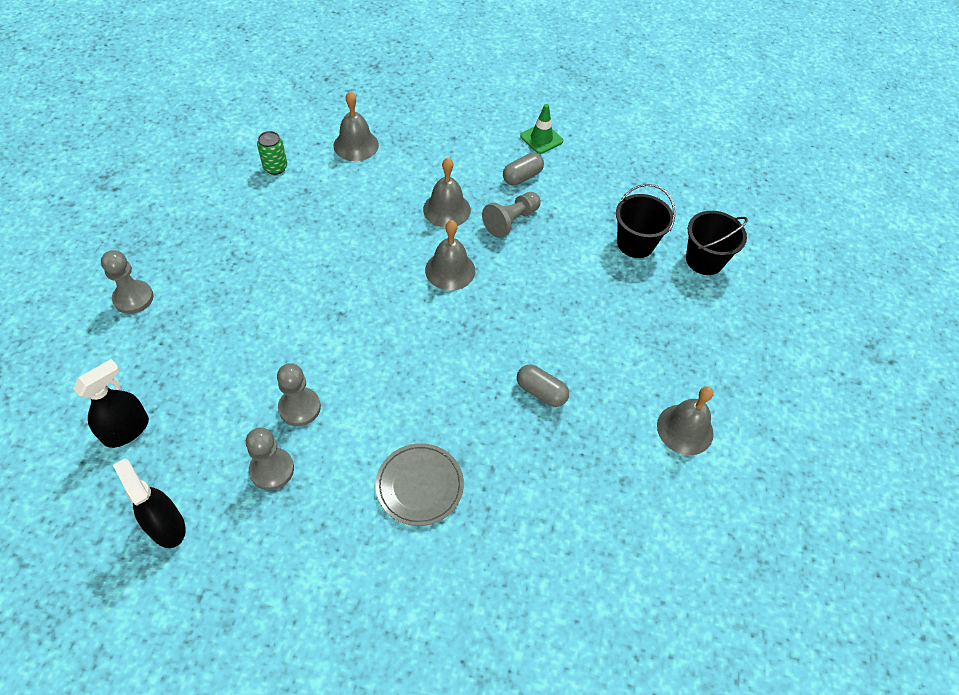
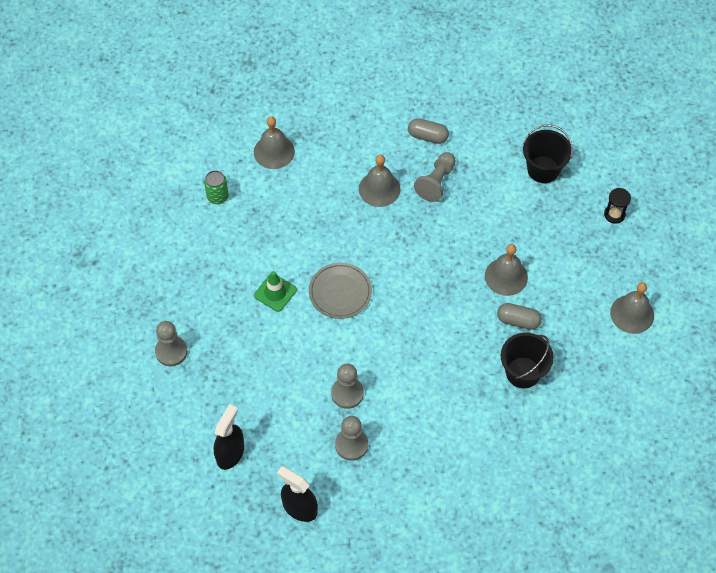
camera: 15 degrees left, 5 degrees up
grey plate [375,443,464,526] -> grey plate moved to [309,263,372,319]
grey bell [425,220,475,290] -> grey bell moved to [485,244,528,296]
grey capsule [503,153,544,186] -> grey capsule turned 75 degrees clockwise [408,118,449,144]
green traffic cone [520,104,563,154] -> green traffic cone moved to [254,271,297,312]
black bucket [686,211,748,275] -> black bucket moved to [501,333,554,388]
none -> black hourglass [604,188,631,224]

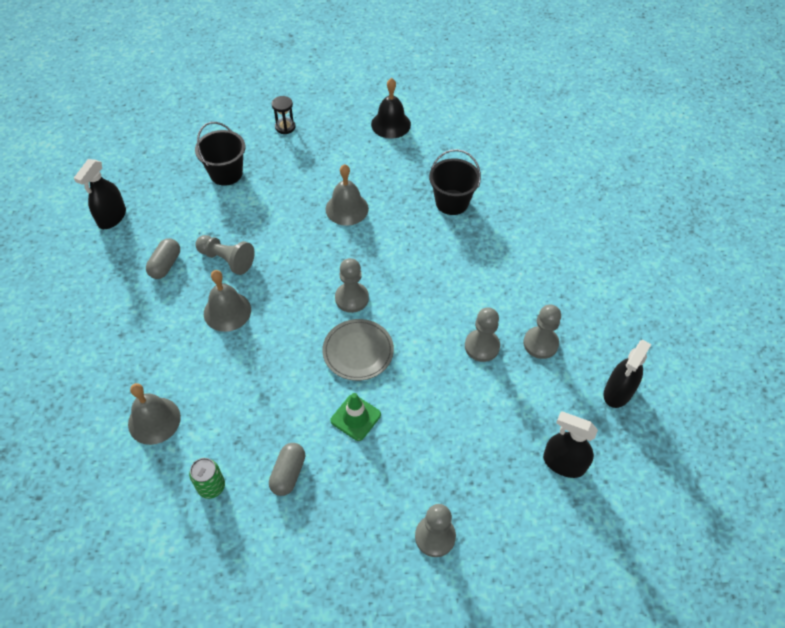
camera: 90 degrees left, 5 degrees down
grey capsule [497,303,542,330] -> grey capsule moved to [269,443,305,496]
grey bell [610,282,654,334] -> black bell [371,78,411,139]
none -> black spray bottle [74,159,126,229]
none -> grey pawn [335,258,369,313]

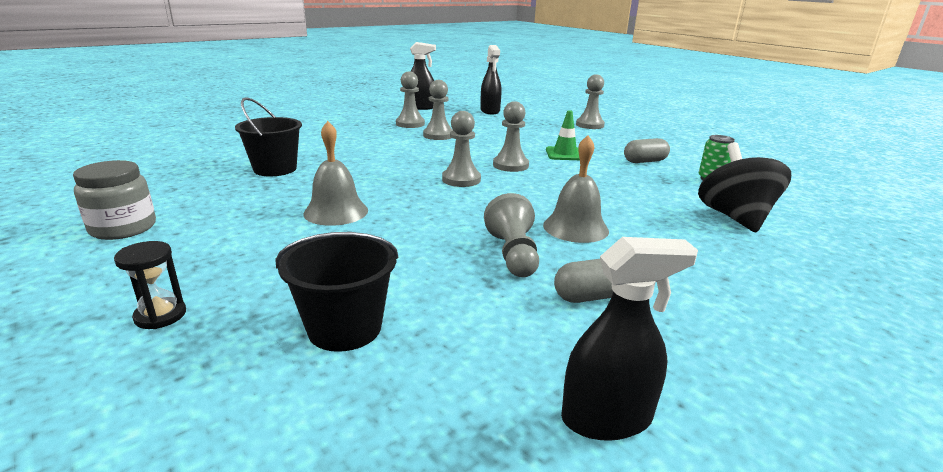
camera: 125 degrees left, 30 degrees down
grey bell [128,383,181,445] -> black spinning top [698,142,791,232]
grey plate [322,319,394,381] -> grey pawn [493,101,529,172]
black bell [371,78,411,139] -> grey jar [73,160,156,240]

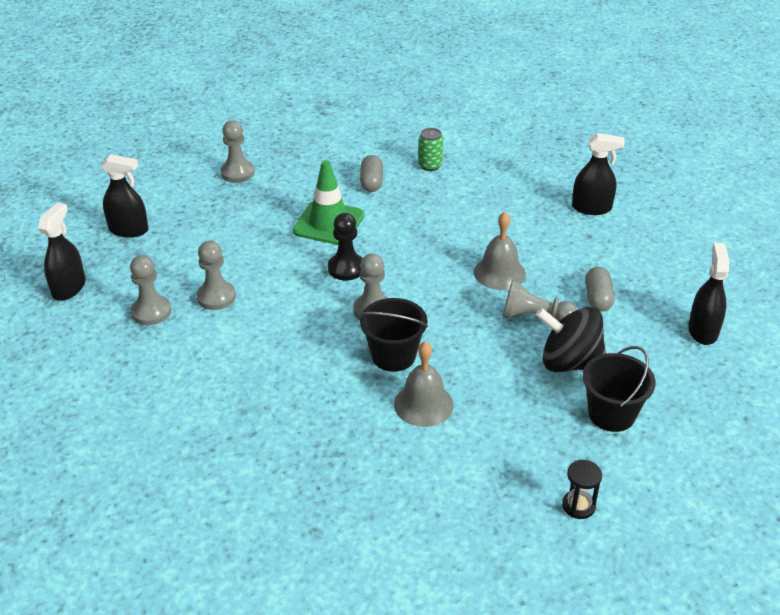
camera: 70 degrees left, 15 degrees up
grey jar [73,160,156,240] -> none
black bucket [235,97,302,176] -> black bucket moved to [359,298,428,372]
grey pawn [493,101,529,172] -> black pawn [328,213,362,281]
green traffic cone [546,110,580,160] -> green traffic cone [293,160,364,245], size x1.57
black spinning top [698,142,791,232] -> black spinning top moved to [536,307,606,372]
none -> black spray bottle [572,133,625,215]

